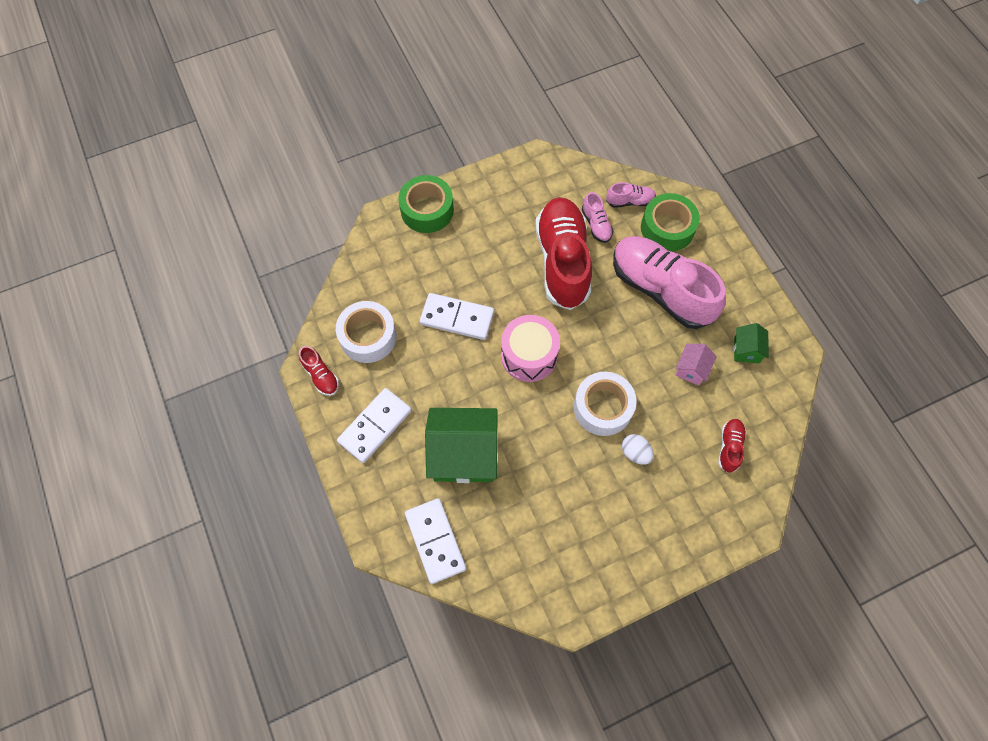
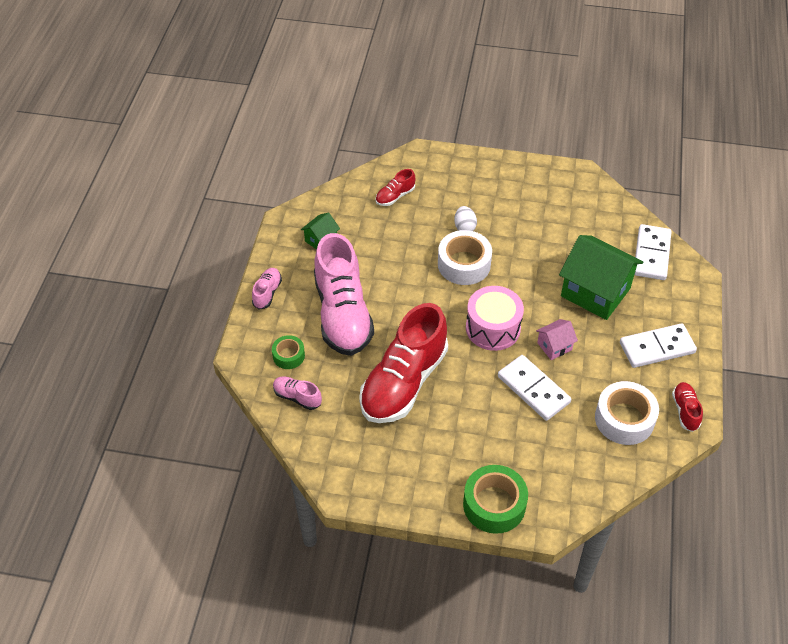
camera: 145 degrees left, 15 degrees down
pink shoe [582,192,613,243] -> pink shoe moved to [252,268,282,309]
green tape [641,193,700,252] -> green tape [272,335,305,369], size x0.57
pink house [676,344,717,386] -> pink house moved to [536,319,578,360]

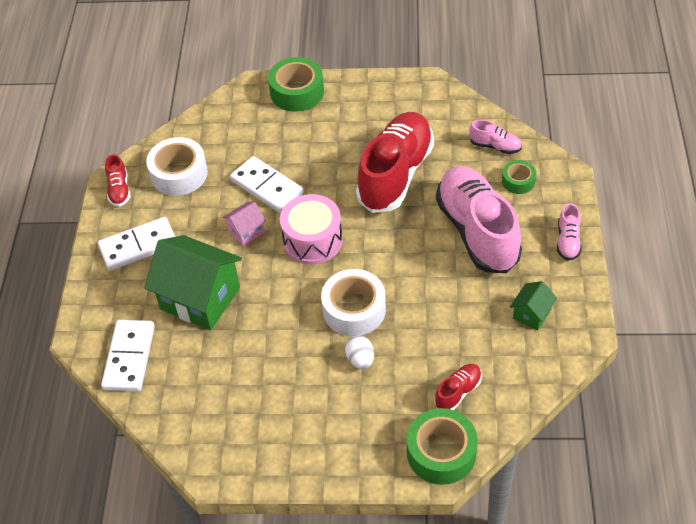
camera: 175 degrees right, 0 degrees up
none -> green tape [407,408,478,485]

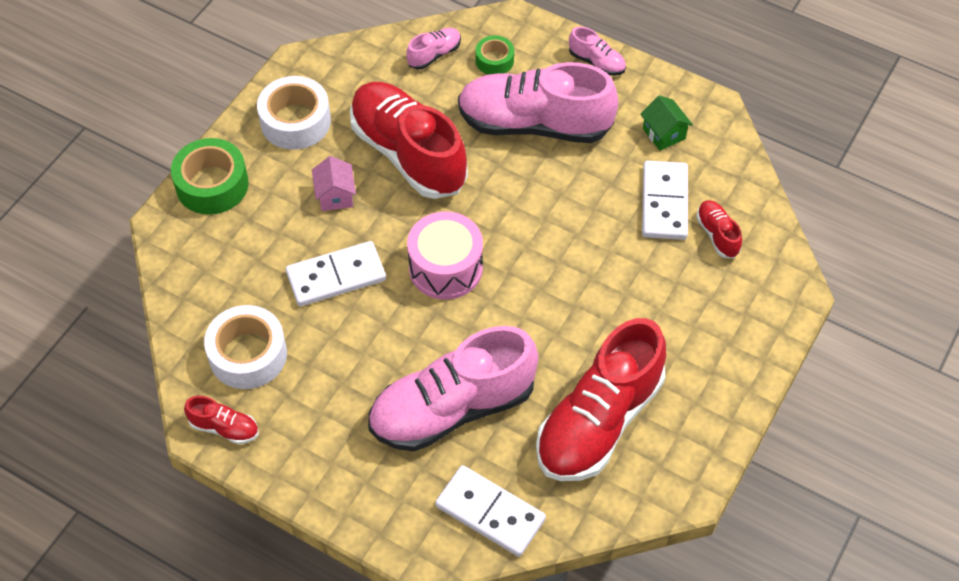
camera: 65 degrees left, 5 degrees up
white domino [98,217,175,271] -> white domino moved to [642,161,688,240]
green house [144,235,242,330] -> pink shoe [368,326,538,451]
pink house [222,202,266,246] -> pink house moved to [312,156,356,211]
white tape [321,269,386,336] -> white tape moved to [257,76,331,150]
white egg [345,335,374,369] -> none
green tape [407,408,478,485] -> none
none -> red shoe [536,318,666,481]

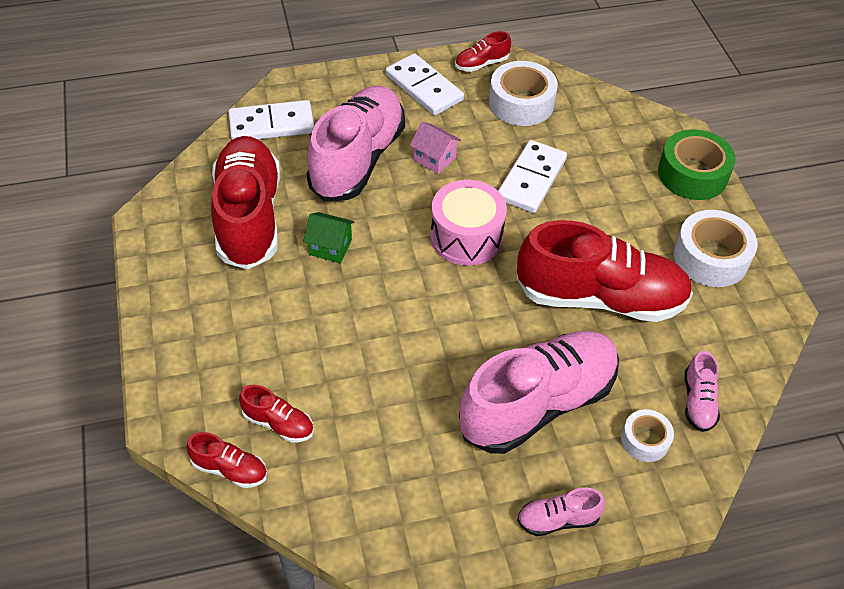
camera: 135 degrees right, 5 degrees down
pink house [312,156,356,211] -> pink house moved to [410,122,461,174]
green tape [475,35,514,75] -> white tape [621,409,674,462]
green house [640,95,693,151] -> green house moved to [303,212,355,263]
white domino [642,161,688,240] -> white domino moved to [386,53,464,116]
none -> red shoe [186,432,267,488]

